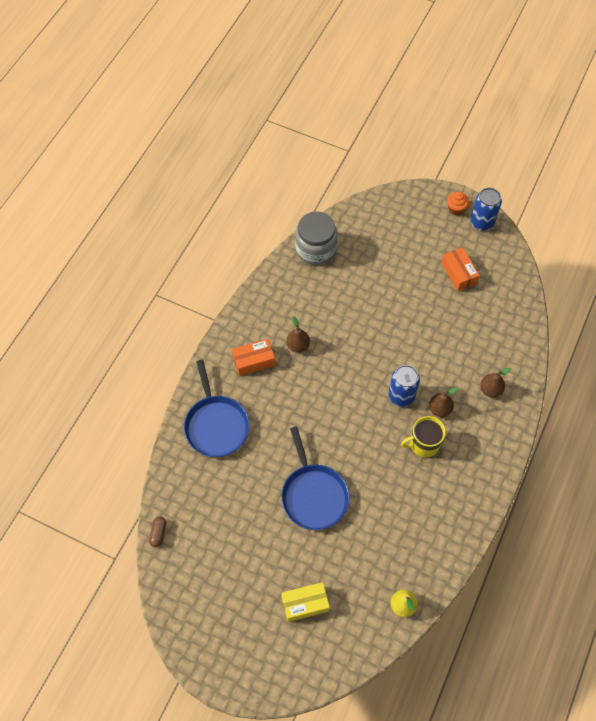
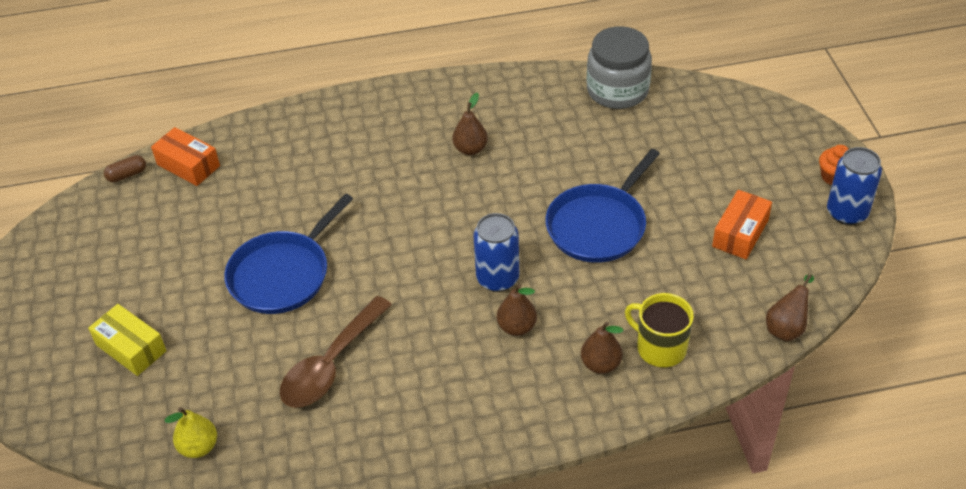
camera: 55 degrees right, 15 degrees down
blue pan [184,360,250,457] -> blue pan moved to [546,149,660,263]
orange box [232,339,275,376] -> orange box moved to [151,127,220,186]
yellow mug [401,416,446,457] -> yellow mug moved to [625,293,694,367]
none -> brown spoon [280,296,392,408]
none -> brown pear [766,274,814,341]

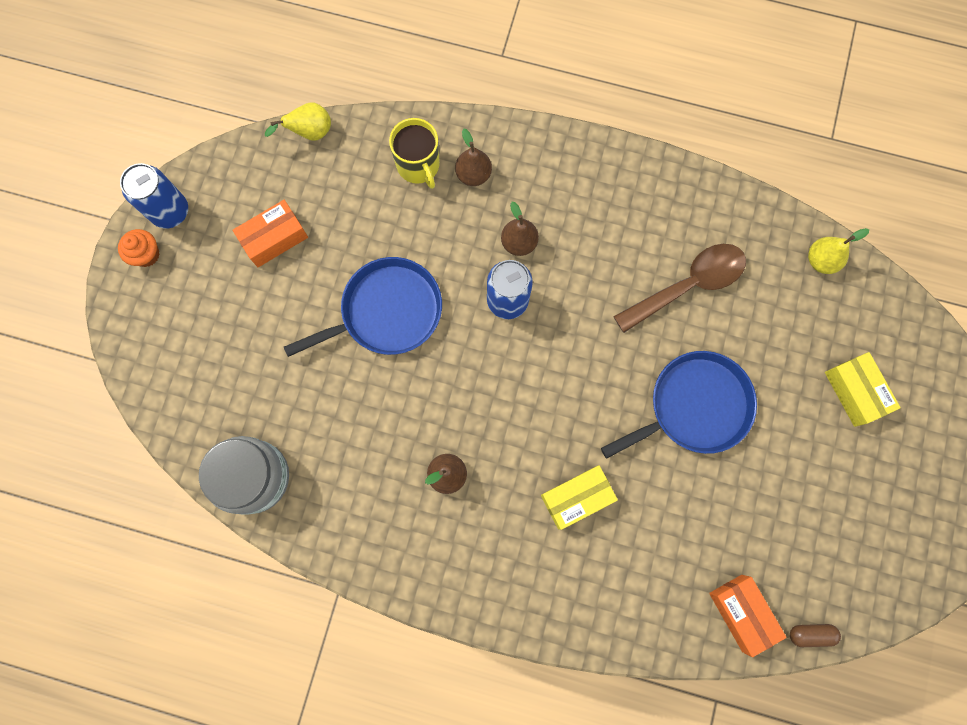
camera: 155 degrees left, 30 degrees up
brown pear [766,274,814,341] -> yellow pear [265,102,331,141]
none -> yellow box [541,465,618,530]

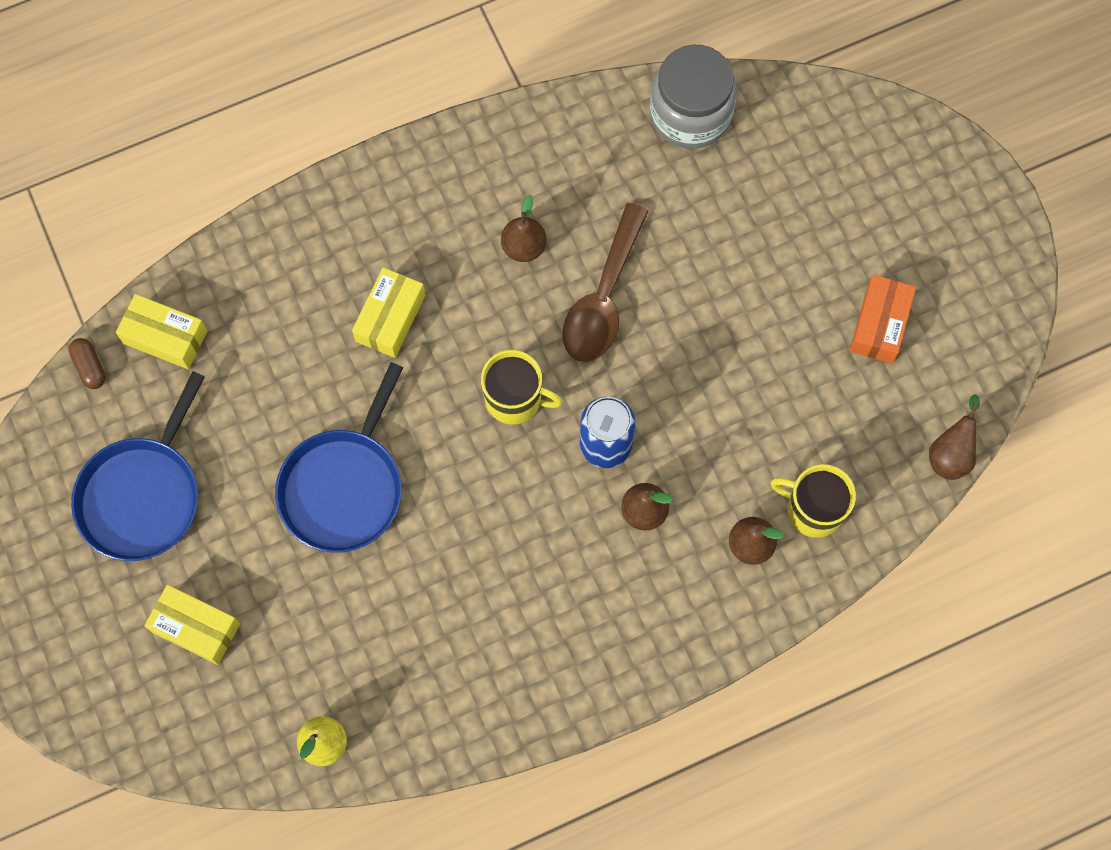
camera: 140 degrees right, 5 degrees down
orange cupcake [118,229,160,267] -> none
blue can [120,163,188,229] -> none
yellow pear [265,102,331,141] -> brown pear [929,394,980,480]
blue pan [284,257,442,357] -> blue pan moved to [71,371,205,561]
brown spoon [613,244,746,333] -> brown spoon moved to [563,203,649,362]
orange box [709,575,787,657] -> yellow box [116,294,207,369]
brown capsule [790,624,841,647] -> brown capsule turned 75 degrees counterclockwise [69,338,106,389]
none -> yellow mug [481,350,562,424]

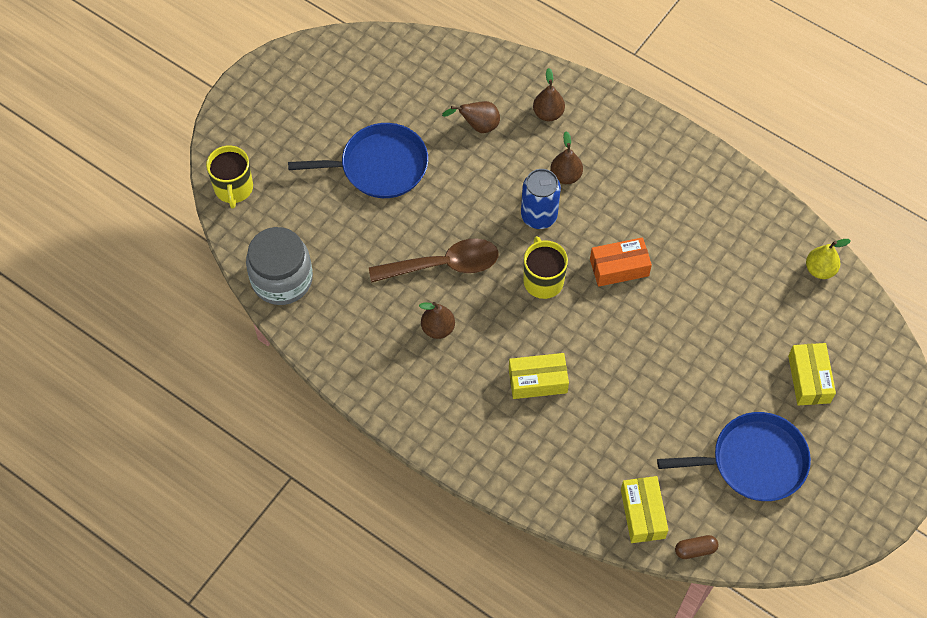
camera: 120 degrees left, 10 degrees down
brown capsule [69,338,106,389] -> brown capsule turned 45 degrees clockwise [675,535,719,559]
blue pan [275,362,403,553] -> blue pan moved to [288,123,428,198]
yellow mug [771,464,856,538] -> yellow mug moved to [206,145,253,209]
orange box [850,275,916,363] -> orange box moved to [590,237,652,287]
brown pear [929,394,980,480] -> brown pear moved to [442,101,500,133]

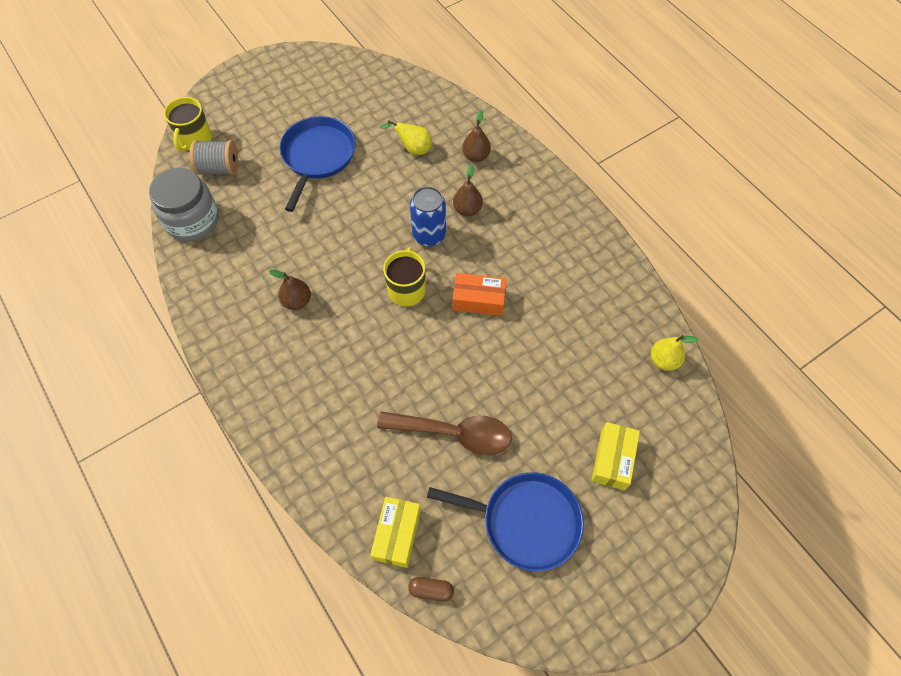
camera: 20 degrees right, 0 degrees up
blue pan [288,123,428,198] -> blue pan turned 90 degrees counterclockwise [279,116,356,212]
brown spoon [369,238,499,283] -> brown spoon moved to [377,412,512,455]
brown pear [442,101,500,133] -> yellow pear [380,120,432,155]
yellow box [509,353,569,399] -> none
none -> grey spool [190,140,238,175]

